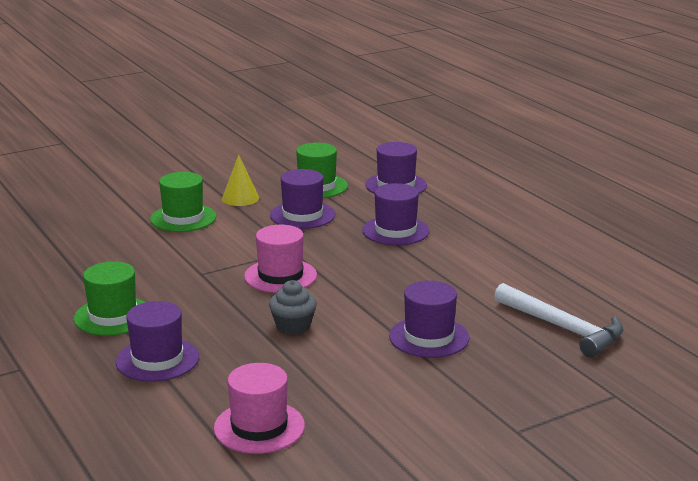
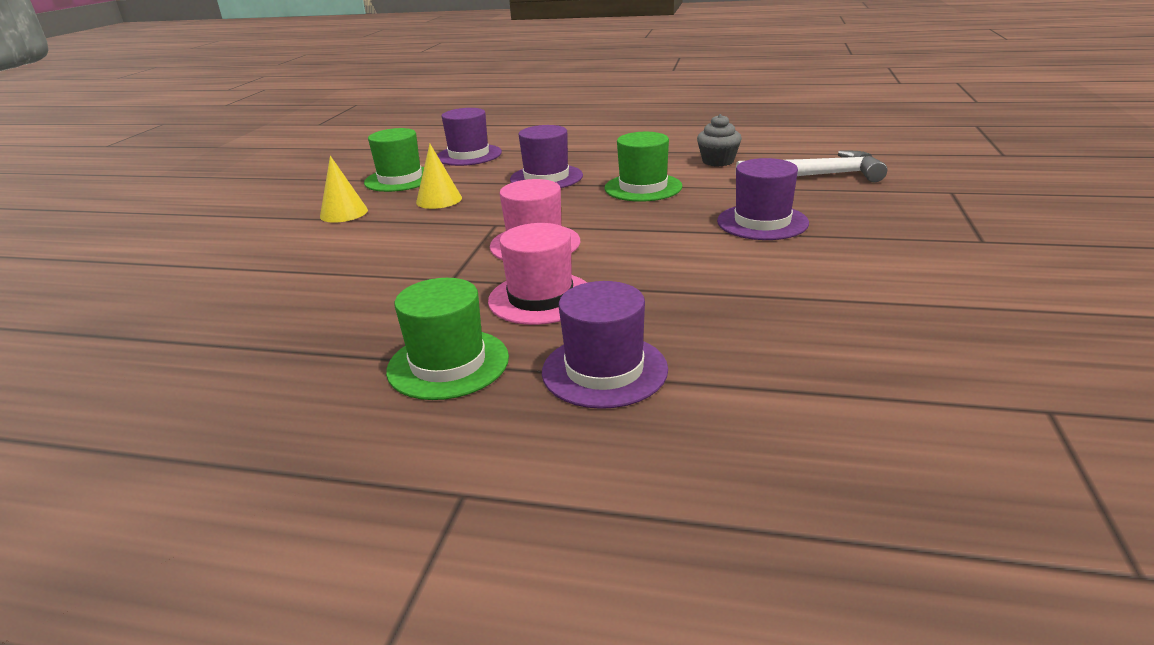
camera: 45 degrees left, 5 degrees up
green hat [150,172,216,232] -> green hat moved to [605,132,683,202]
pink hat [214,363,305,454] -> pink hat moved to [488,223,587,325]
grey cupcake [269,280,317,335] -> grey cupcake moved to [697,114,742,166]
purple hat [270,169,335,229] -> yellow cone [416,144,462,209]

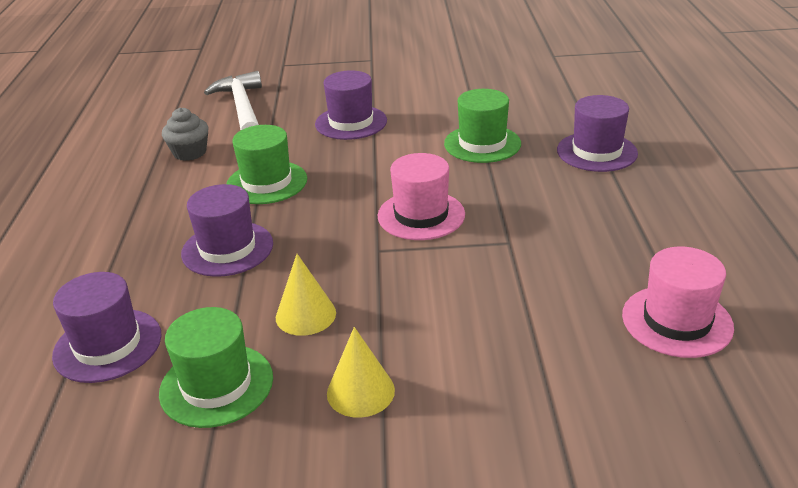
camera: 105 degrees left, 5 degrees up
green hat [386,278,509,400] -> green hat moved to [444,89,521,163]
pink hat [488,223,587,325] -> pink hat moved to [622,247,734,358]

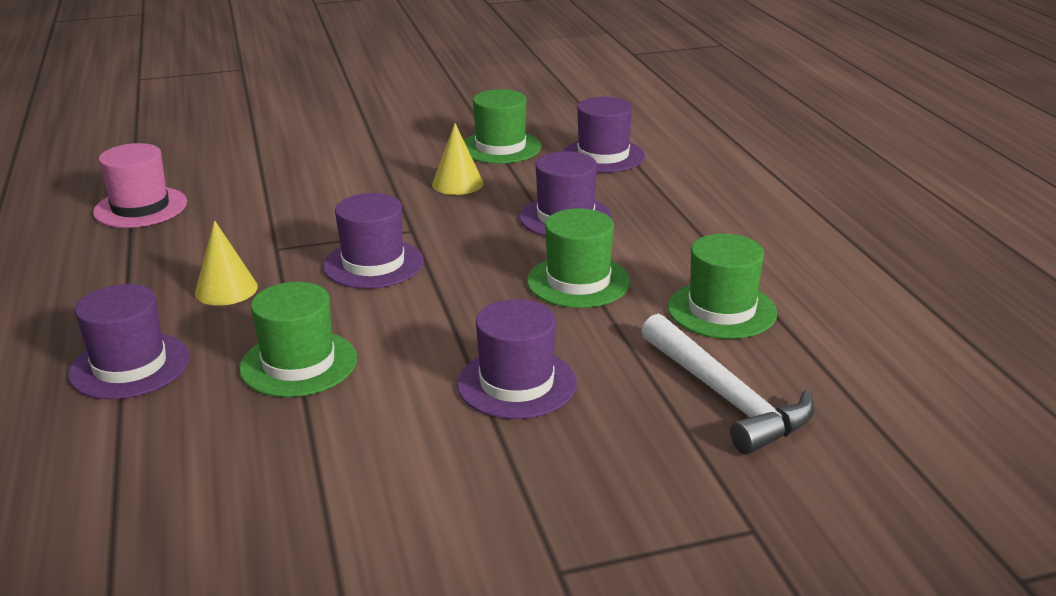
camera: 165 degrees right, 5 degrees down
grey cupcake [162,107,209,161] -> green hat [668,234,777,339]
yellow cone [327,327,395,418] -> yellow cone moved to [195,220,258,306]
pink hat [378,153,465,240] -> purple hat [323,193,424,289]

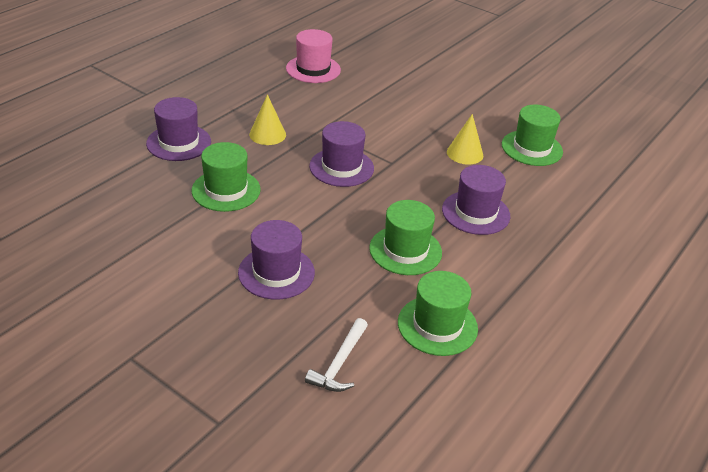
camera: 50 degrees right, 10 degrees up
purple hat [563,97,645,173] -> none
white hammer [641,314,815,455] -> white hammer [305,318,368,392], size x0.63

